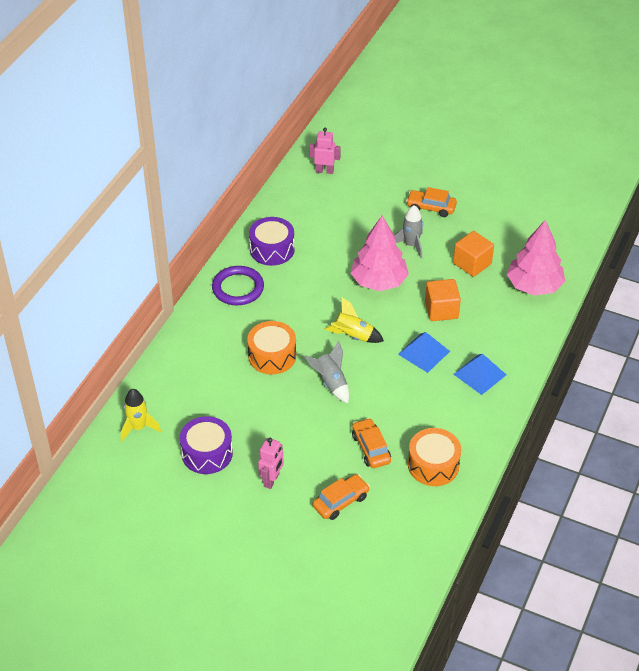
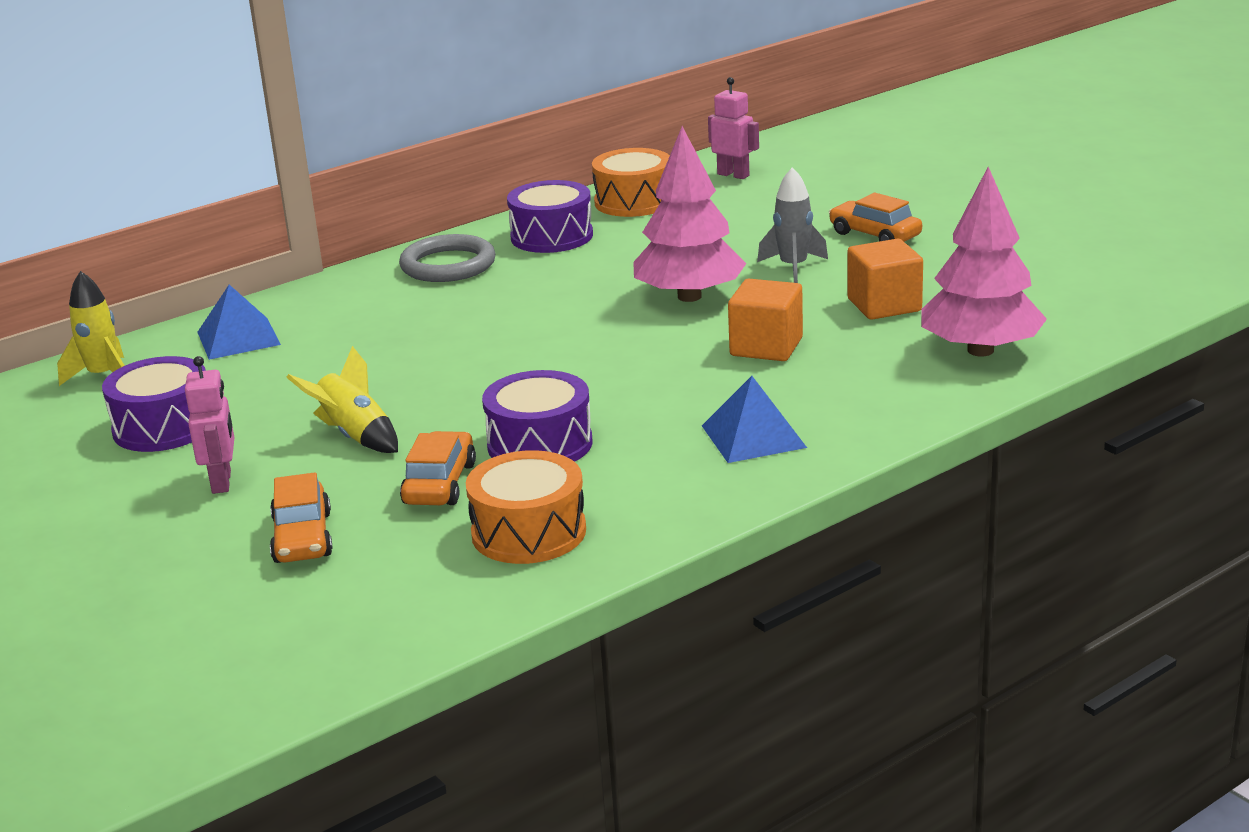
camera: 30 degrees right, 20 degrees down
purple ring [212,266,264,305] -> grey ring [399,234,496,282]
orange drum [247,321,296,374] -> orange drum moved to [592,148,670,217]
pink robot [258,438,284,489] -> pink robot turned 60 degrees counterclockwise [185,356,235,494]
grey rocket [304,341,349,403] -> none
orange car [313,474,370,520] -> orange car turned 90 degrees clockwise [270,472,333,563]
yellow rocket [324,297,384,343] -> yellow rocket moved to [286,346,398,453]
blue pyramid [398,332,450,373] -> blue pyramid moved to [197,285,281,360]
none -> purple drum [482,370,592,462]

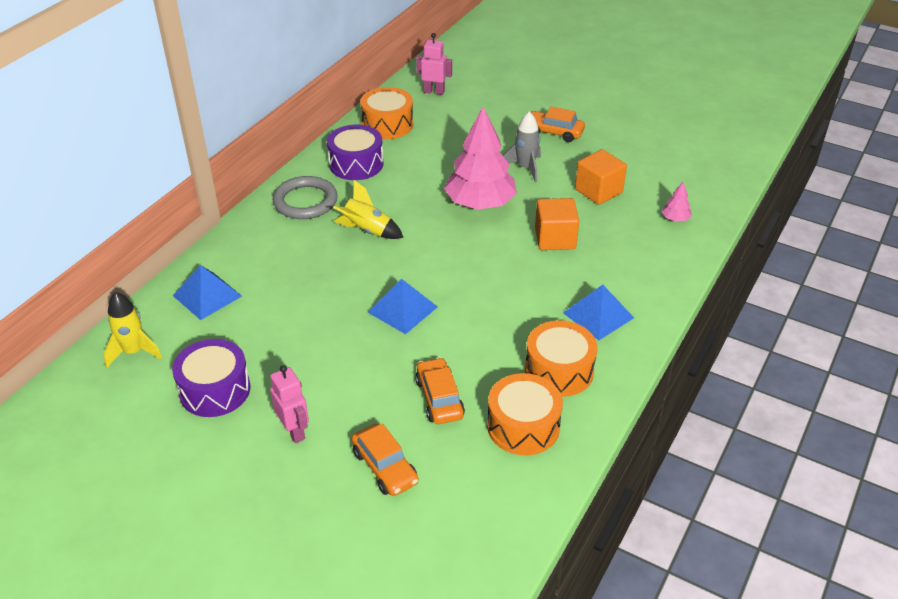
camera: 25 degrees left, 15 degrees up
yellow rocket [286,346,398,453] -> yellow rocket moved to [333,180,404,239]
purple drum [482,370,592,462] -> none
pink tree [922,167,1047,357] -> pink tree [662,182,692,222], size x0.41
none -> blue pyramid [368,279,438,334]
none -> orange drum [525,320,598,397]

